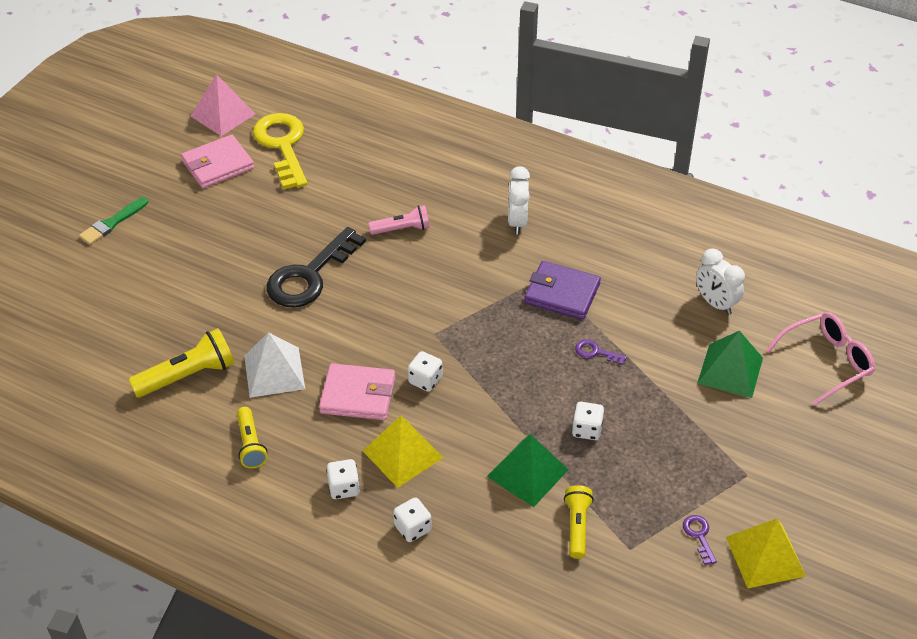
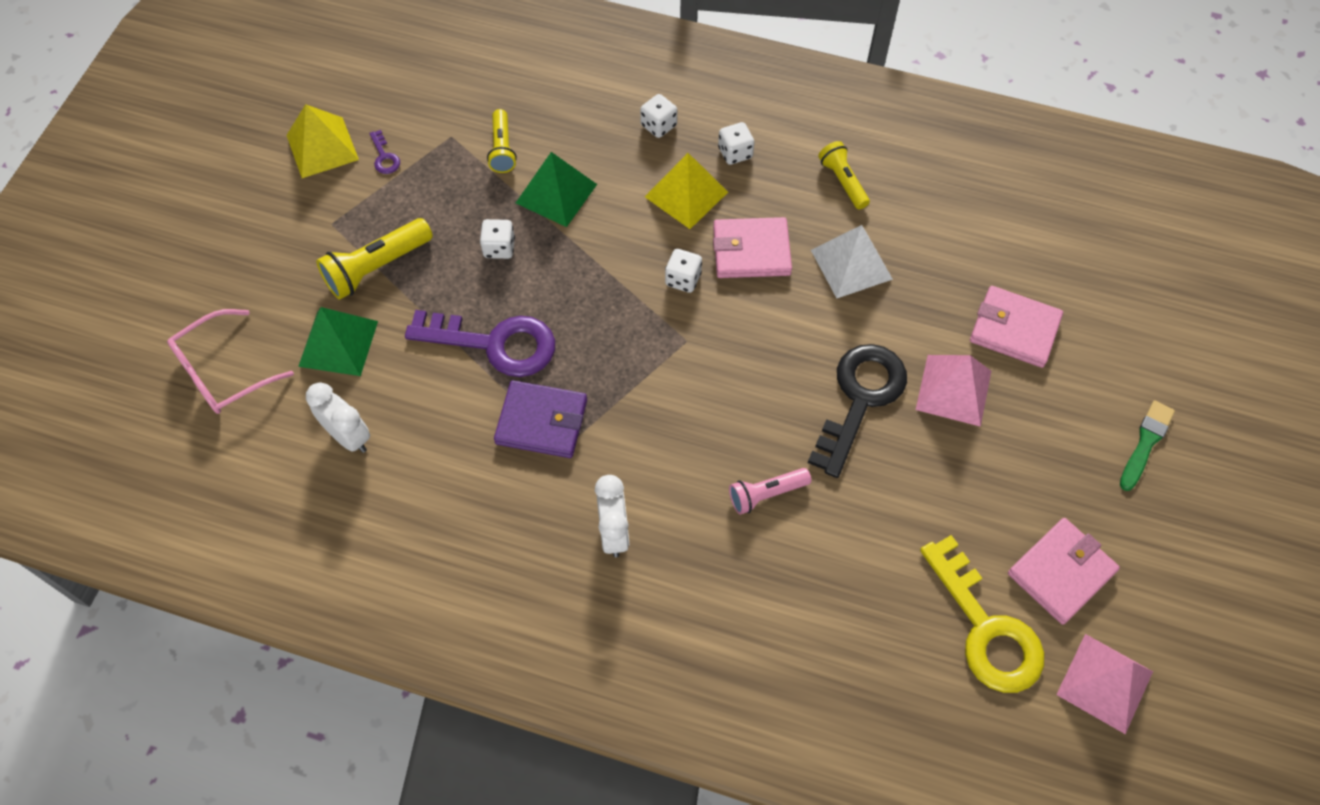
camera: 170 degrees right, 15 degrees up
yellow flashlight [128,328,234,398] -> yellow flashlight moved to [316,218,433,300]
purple key [575,340,627,365] -> purple key [405,310,555,377], size x2.47
none -> pink pyramid [916,355,991,427]
none -> pink wallet [970,286,1063,368]

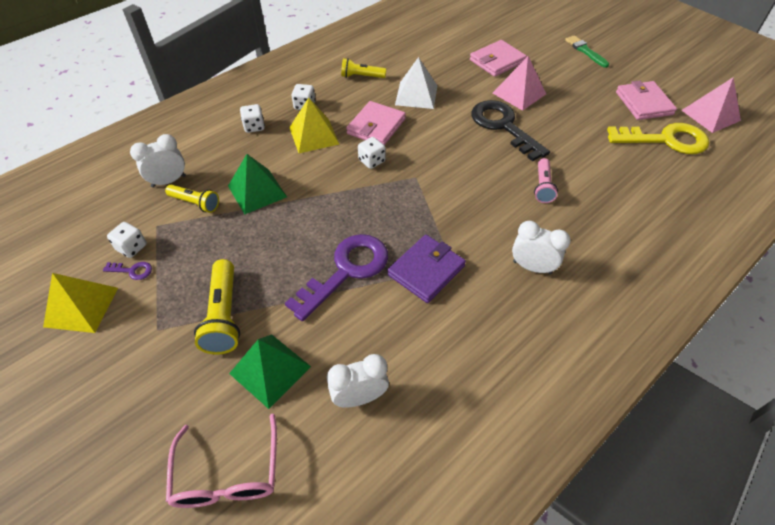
camera: 60 degrees left, 10 degrees down
white dice [480,219,515,259] -> white dice moved to [107,222,147,258]
none -> white clock [130,134,186,188]

